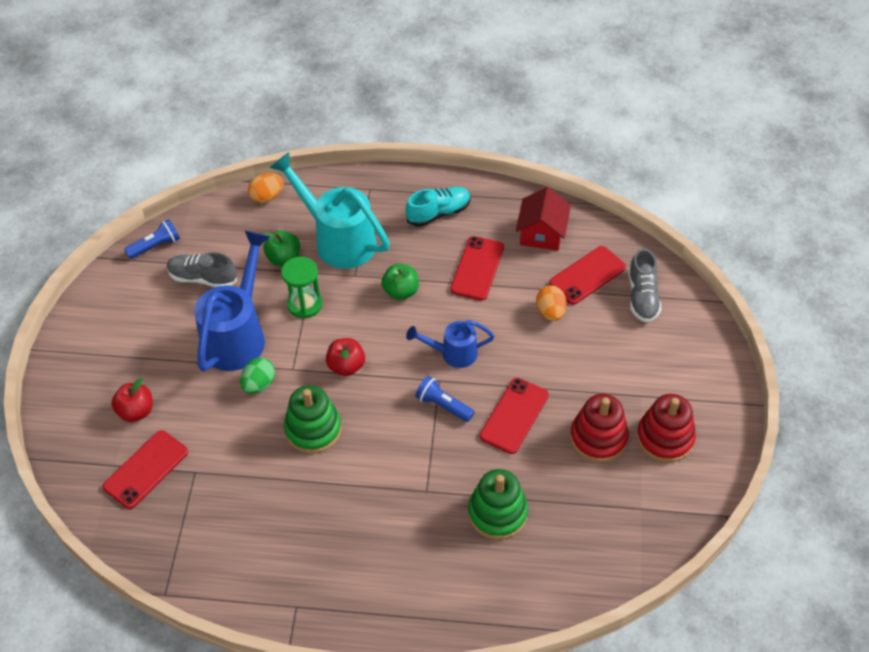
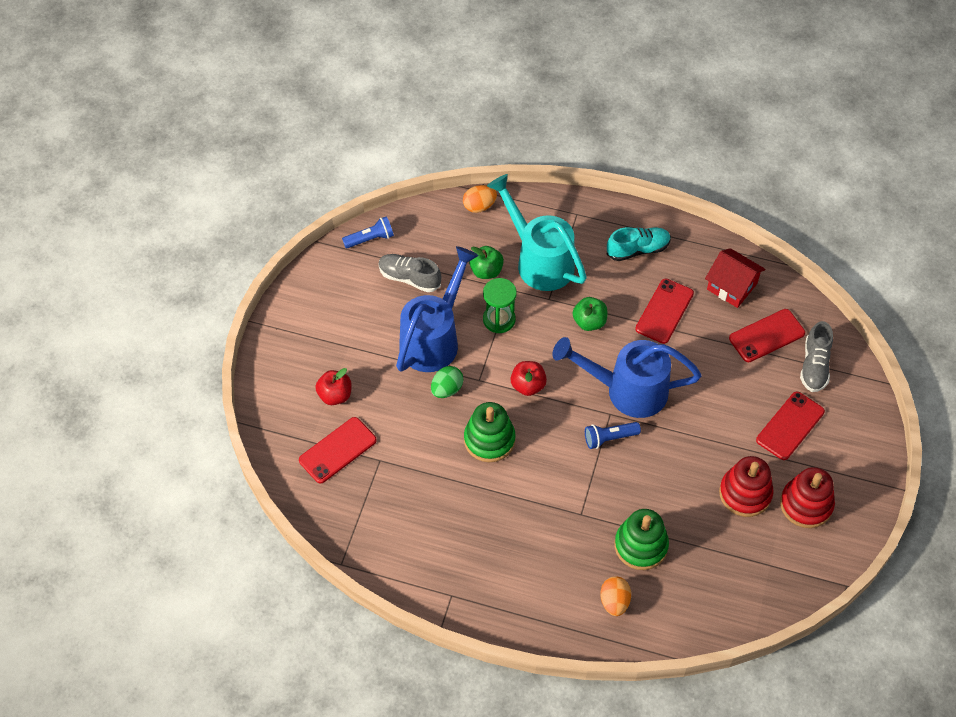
camera: 10 degrees right, 5 degrees up
blue watering can [406,320,494,368] -> blue watering can [552,337,702,418], size x1.82
blue flashlight [415,376,474,422] -> blue flashlight turned 60 degrees counterclockwise [585,422,641,449]
red phone [480,378,549,454] -> red phone moved to [756,391,825,460]
red house [516,187,571,251] -> red house turned 75 degrees counterclockwise [705,248,766,308]
orange egg [536,286,567,321] -> orange egg moved to [600,577,631,616]

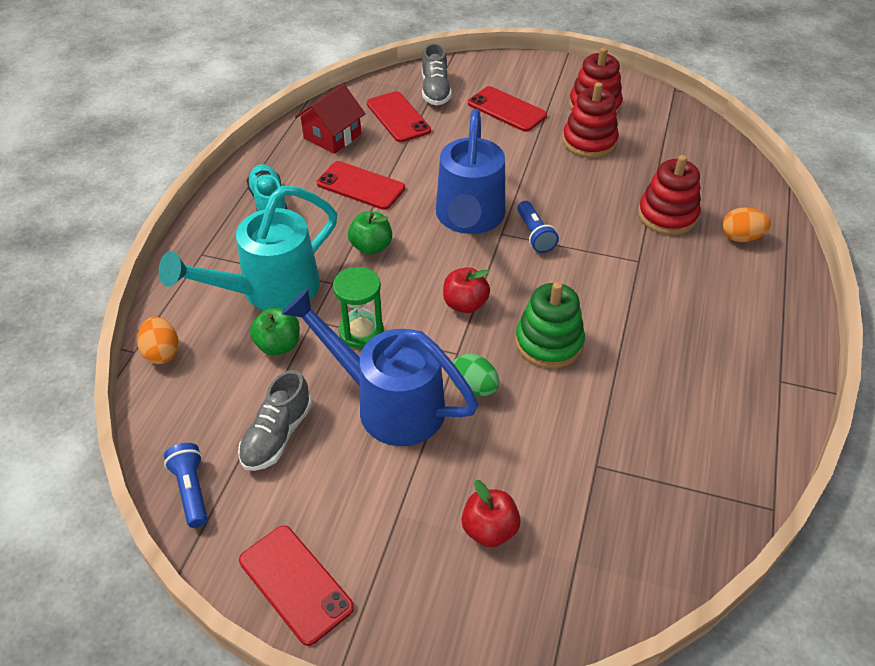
camera: 90 degrees left, 10 degrees down
red phone [299,417,377,483] -> red phone moved to [239,525,354,646]
green stacking toy [615,509,669,570] -> red stacking toy [638,155,701,235]
grey shoe [800,321,833,392] -> grey shoe turned 75 degrees clockwise [422,43,452,105]

